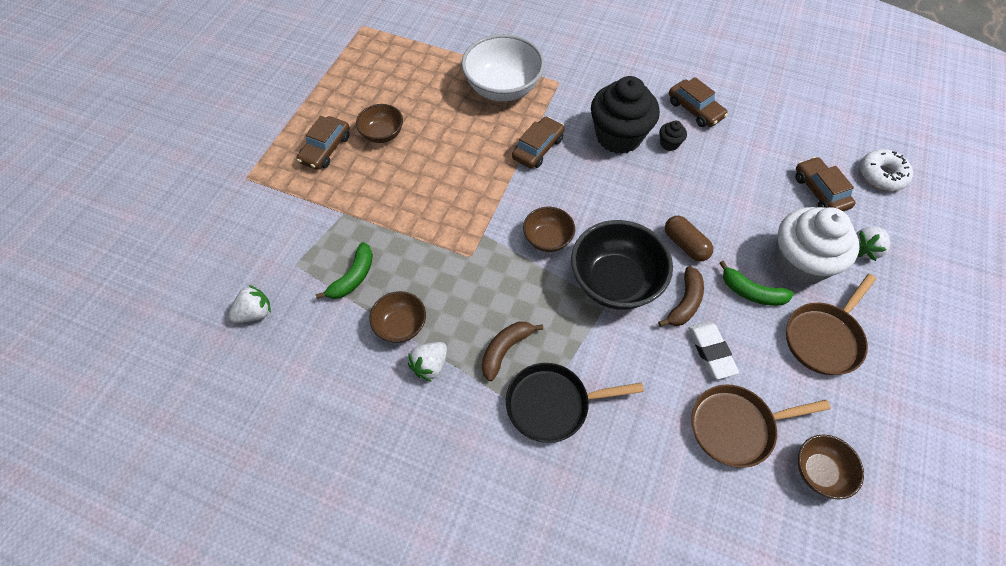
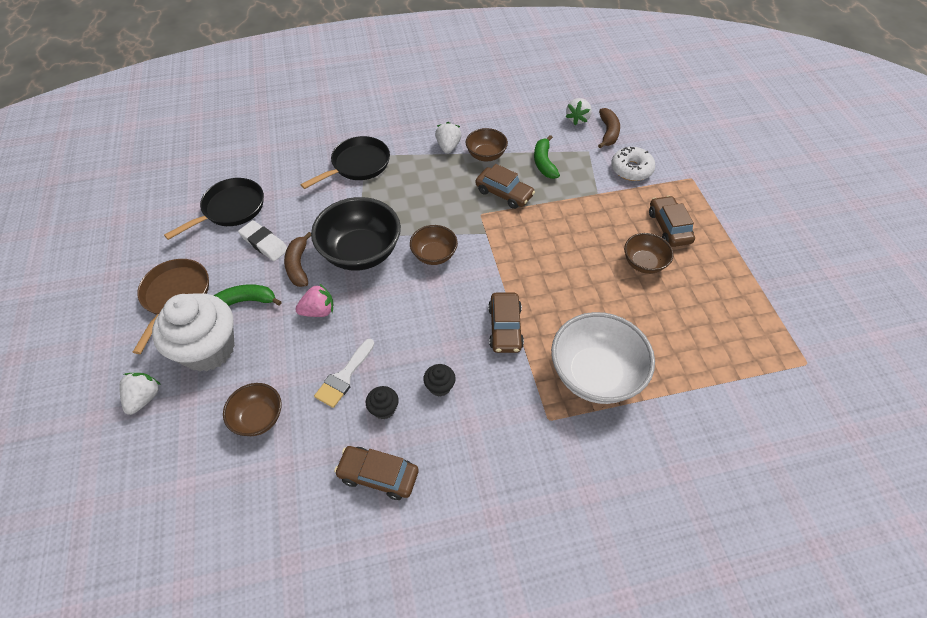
camera: 145 degrees right, 5 degrees down
brown banana [482,322,543,381] -> brown banana moved to [598,108,620,148]
black cupcake [591,76,660,154] -> black cupcake [423,364,456,397], size x0.41
brown capsule [665,216,713,261] -> pink strawberry [295,284,334,317]
brown pan [691,384,831,468] -> black pan [164,178,264,240]
brown car [795,157,856,212] -> brown car moved to [475,164,535,209]
brown bowl [798,435,864,499] -> brown bowl moved to [223,383,282,436]
white donut [860,149,913,191] -> white donut moved to [611,147,655,181]
none -> white brush [314,339,375,408]

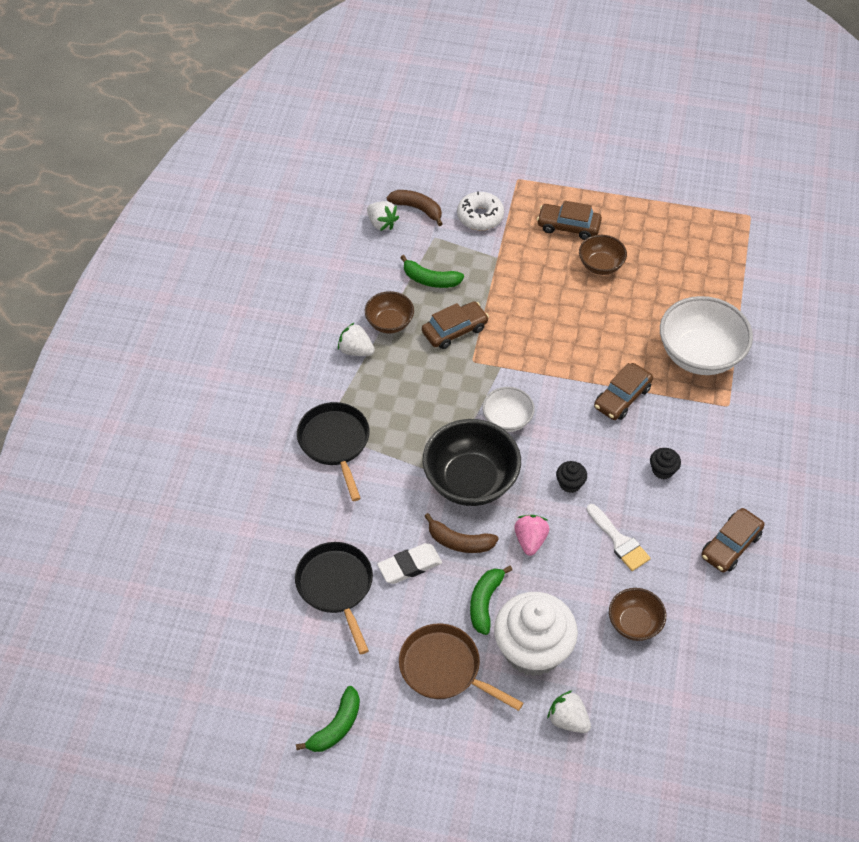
camera: 65 degrees left, 0 degrees up
black cupcake [366,386,399,419] -> black cupcake moved to [556,461,587,493]
brown bowl [410,225,458,265] -> white bowl [482,387,535,432]
brown car [488,293,524,353] -> brown car turned 105 degrees clockwise [594,363,653,420]
none -> green banana [296,686,360,752]

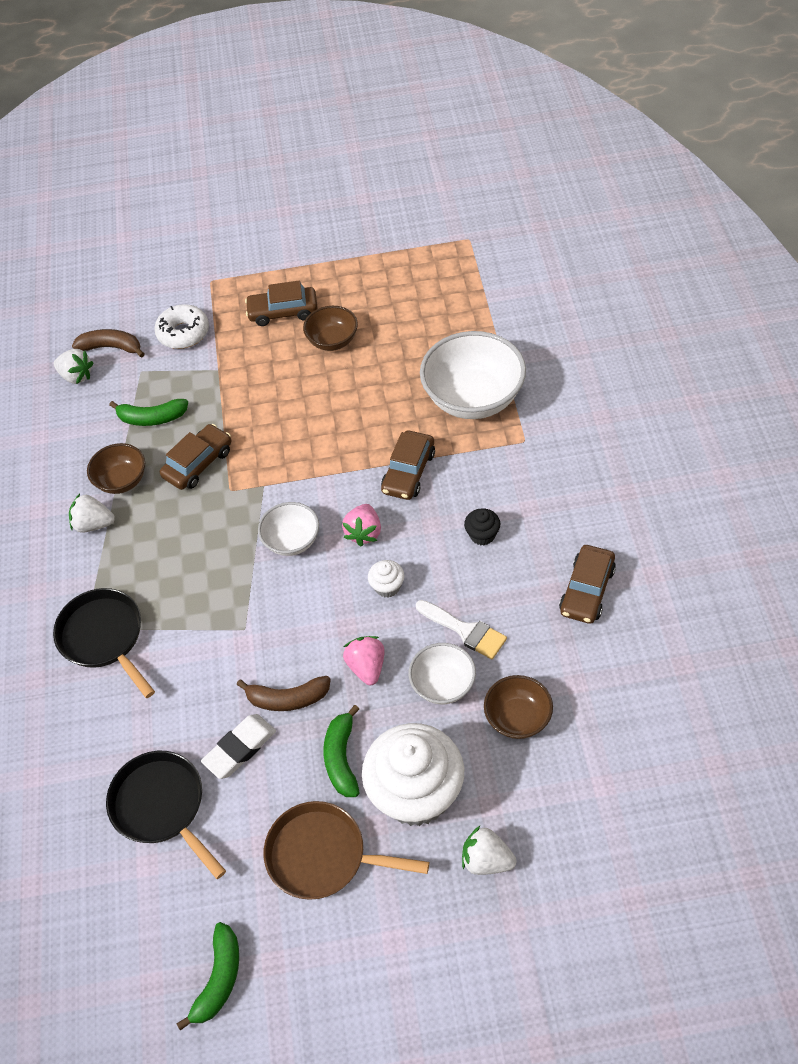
camera: 15 degrees left, 0 degrees up
black bowl [422,419,521,506] -> none
black cupcake [556,461,587,493] -> white cupcake [368,560,404,598]
none -> pink strawberry [342,504,381,546]
none -> white bowl [409,643,476,704]

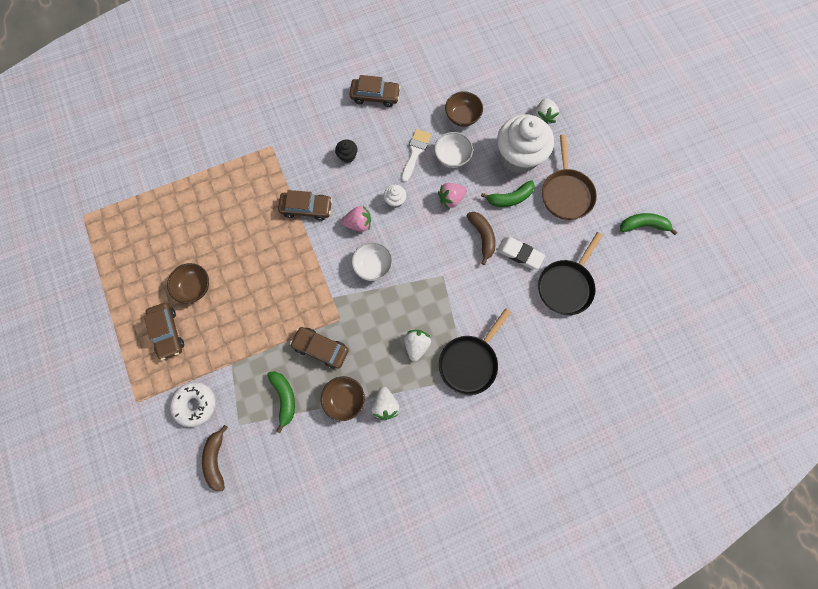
camera: 110 degrees left, 20 degrees up
white strawberry [54,349,94,384] -> white strawberry moved to [404,330,431,362]
white bowl [420,331,526,419] -> none

